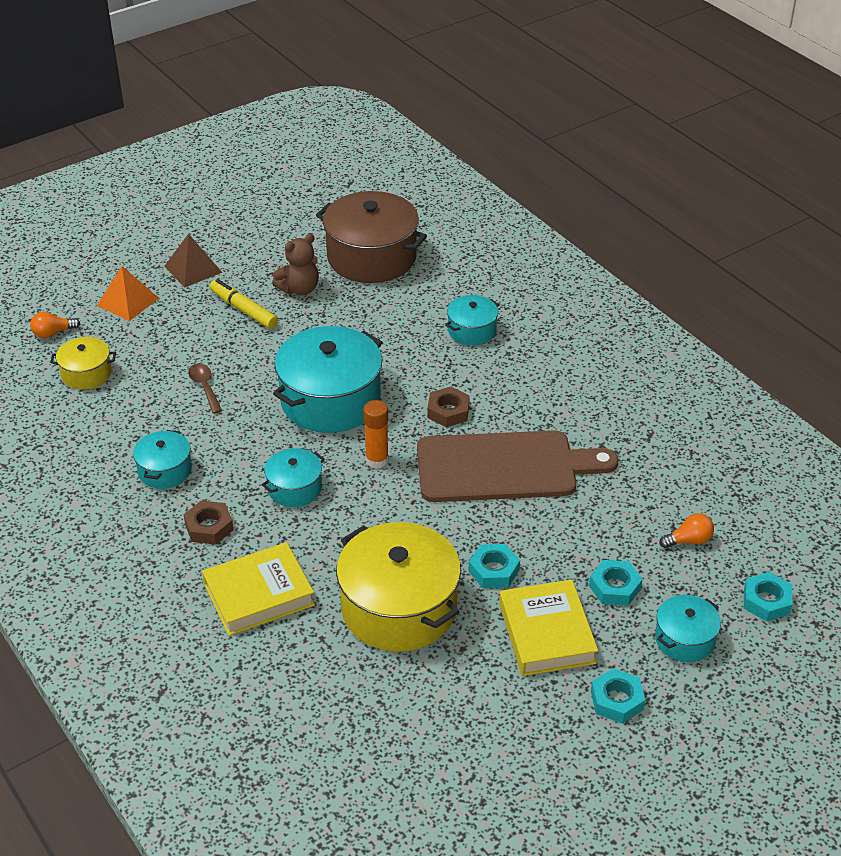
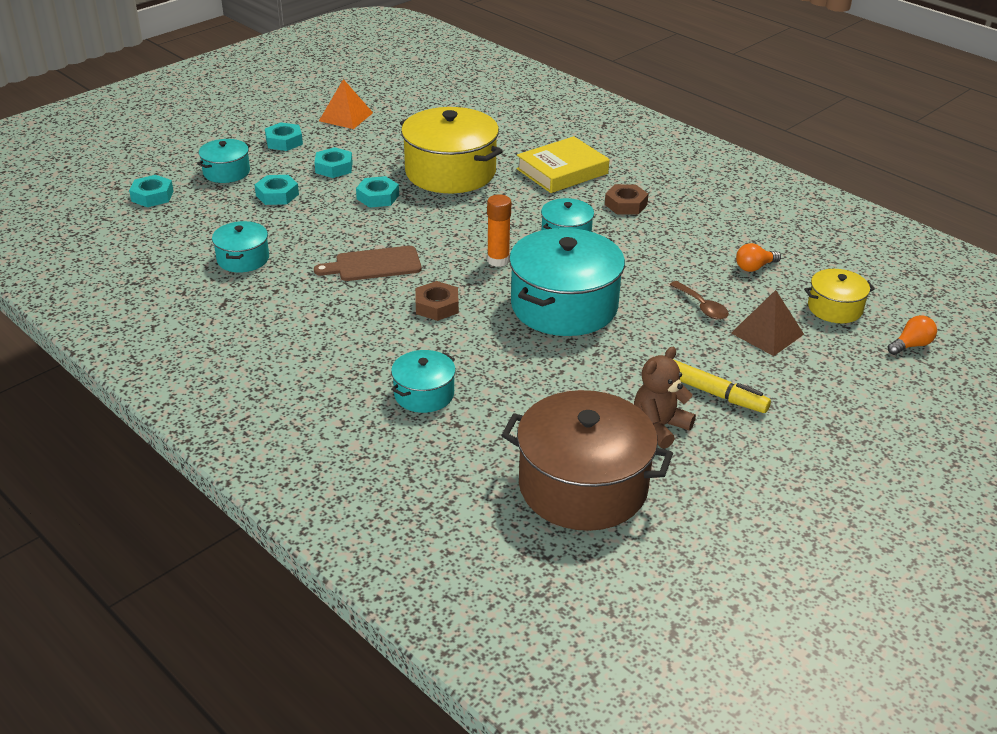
camera: 170 degrees right, 5 degrees down
orange pyramid [97,266,159,321] -> orange pyramid moved to [319,79,373,129]
turquoise pot [133,430,192,489] -> turquoise pot moved to [212,221,269,273]
brown pyramid [164,234,223,288] -> brown pyramid moved to [731,290,804,356]
brown cutting board [417,430,618,502] -> brown cutting board [314,246,422,281], size x0.54
yellow book [499,580,598,676] -> turquoise nut [314,147,353,178]
orange light bulb [659,513,714,548] -> orange light bulb moved to [736,243,781,272]

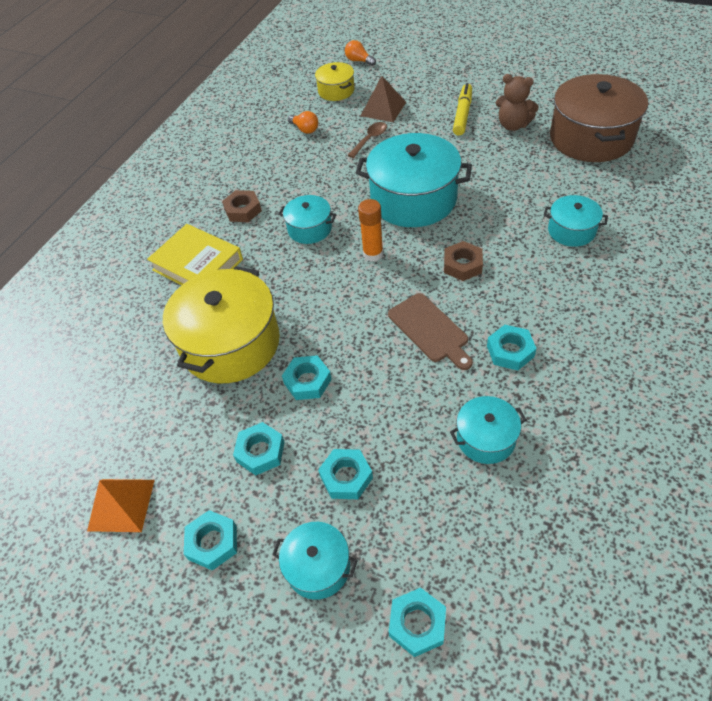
camera: 105 degrees left, 15 degrees up
none -> turquoise nut [487,325,537,371]

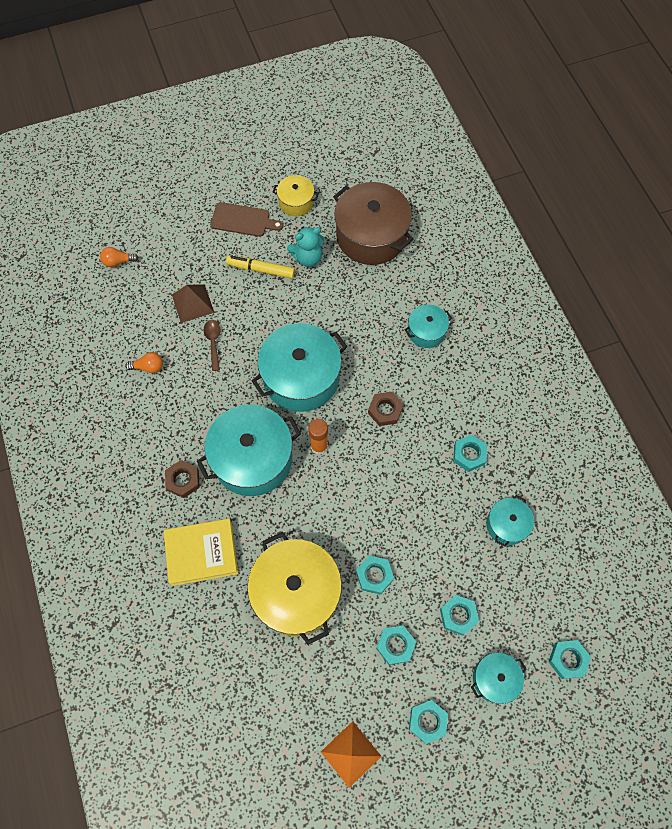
camera: 50 degrees left, 15 degrees up
turquoise pot [279,195,337,244] -> turquoise pot [197,405,301,496], size x1.96
yellow pot [315,62,355,101] -> yellow pot moved to [273,175,319,216]
brown cutting board [388,293,473,370] -> brown cutting board moved to [210,202,283,237]
yellow marker [453,83,472,136] -> yellow marker turned 45 degrees counterclockwise [226,255,295,279]
brown teddy bear [496,74,539,131] -> turquoise teddy bear [287,226,324,267]

